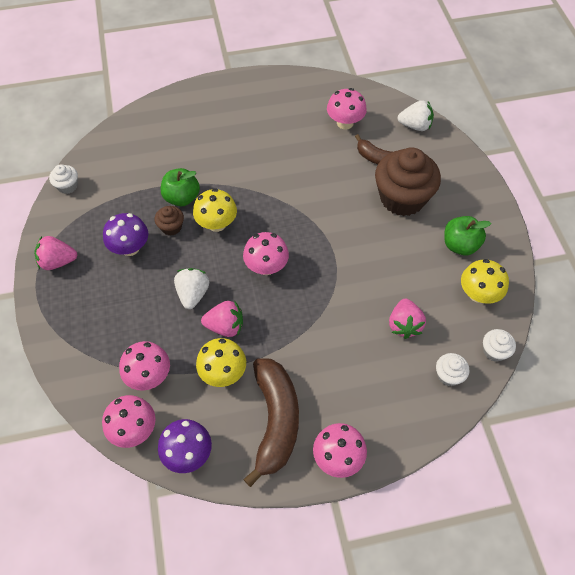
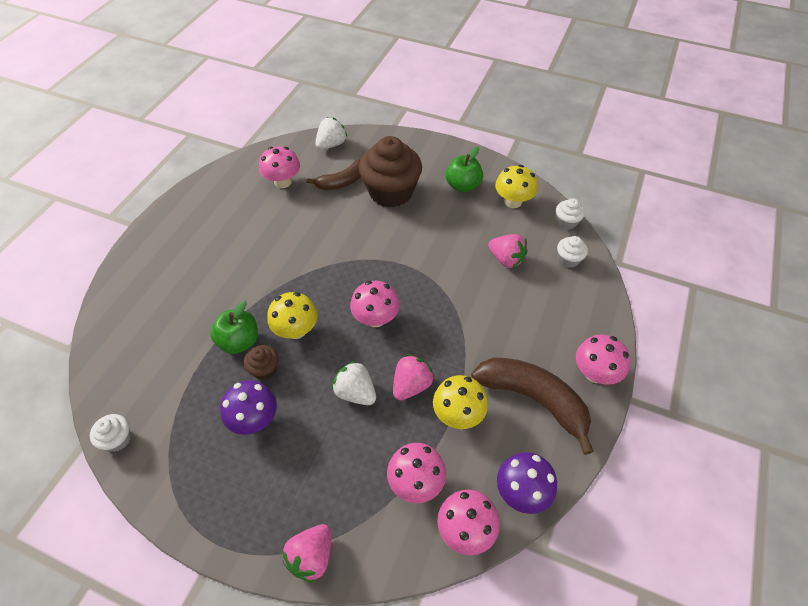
camera: 55 degrees left, 5 degrees down
pink strawberry [34,236,77,270] -> pink strawberry moved to [282,524,331,583]

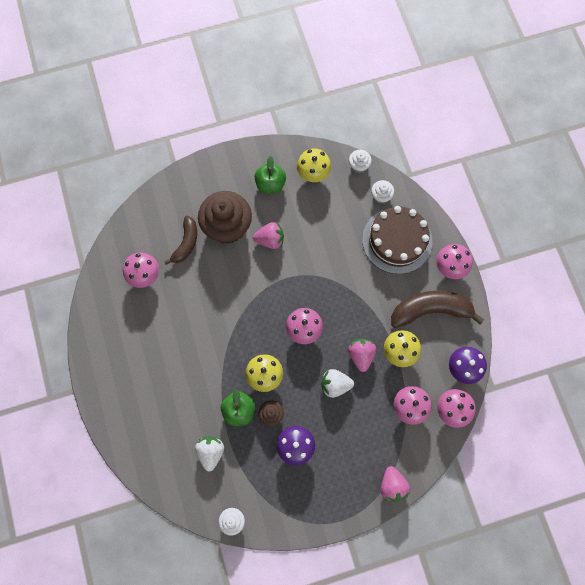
camera: 40 degrees left, 20 degrees up
white strawberry [315,117,347,150] -> white strawberry moved to [195,436,224,471]
pink strawberry [488,234,528,268] -> pink strawberry moved to [253,222,284,249]
none -> brown cake [362,206,432,274]

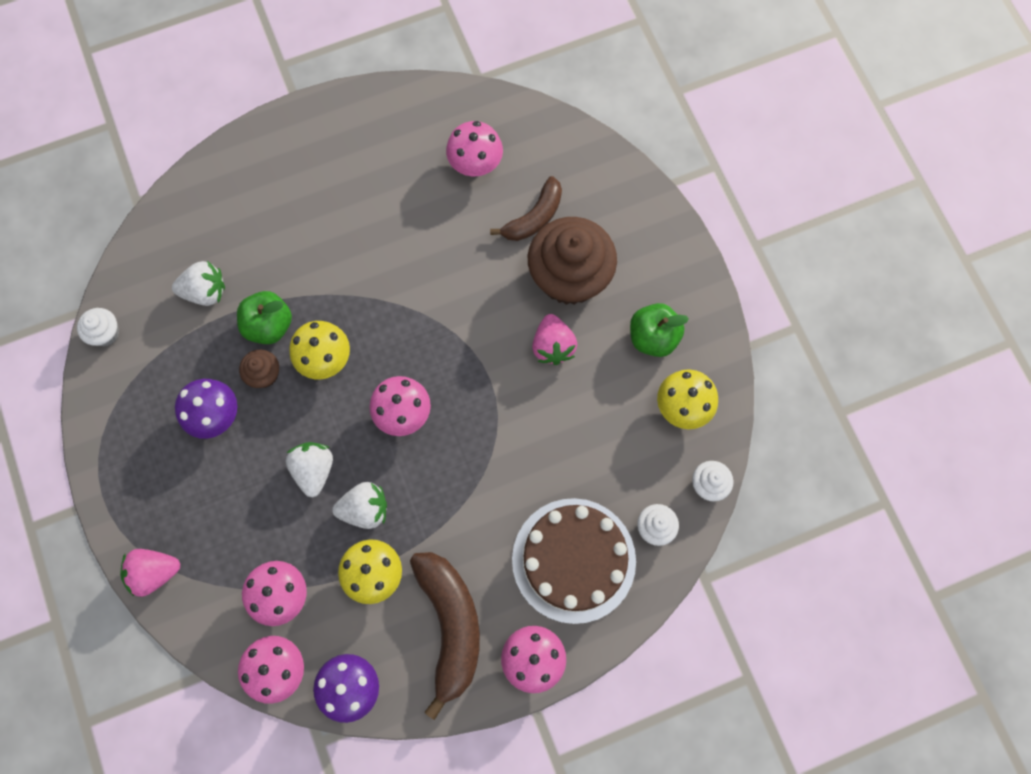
camera: 85 degrees right, 0 degrees up
brown banana [164,216,197,265] -> brown banana turned 60 degrees counterclockwise [490,176,562,241]
pink strawberry [348,339,376,372] -> white strawberry [332,482,387,529]

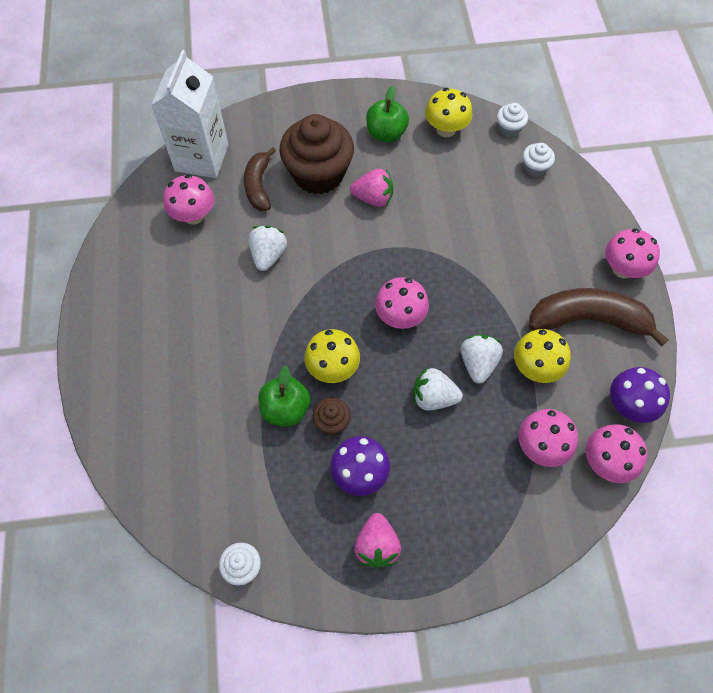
camera: 75 degrees left, 10 degrees down
pink strawberry [120,549,180,597] -> pink strawberry moved to [354,513,401,569]
white strawberry [172,261,225,306] -> white strawberry moved to [248,226,287,271]
brown banana [490,176,562,241] -> brown banana turned 150 degrees counterclockwise [244,147,276,211]
brown cake [512,498,636,624] -> none
none -> white carton [151,50,229,178]

